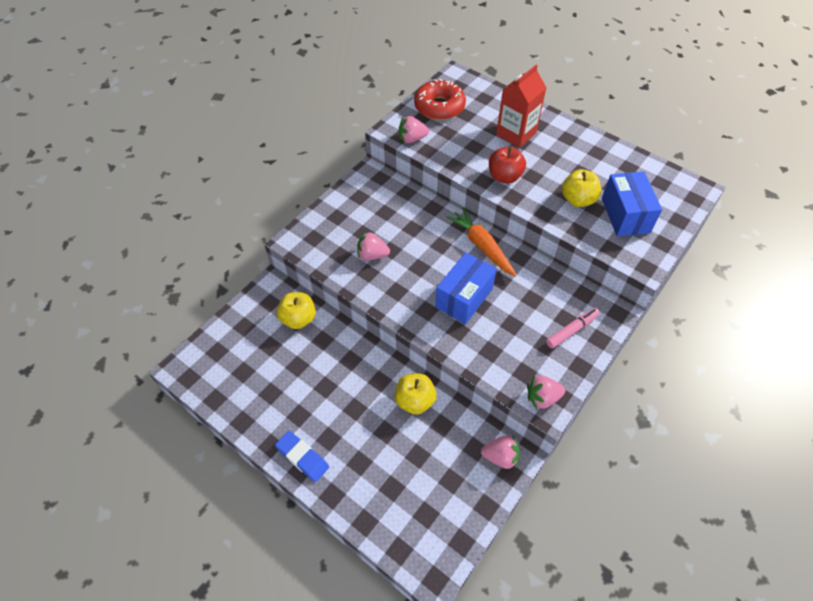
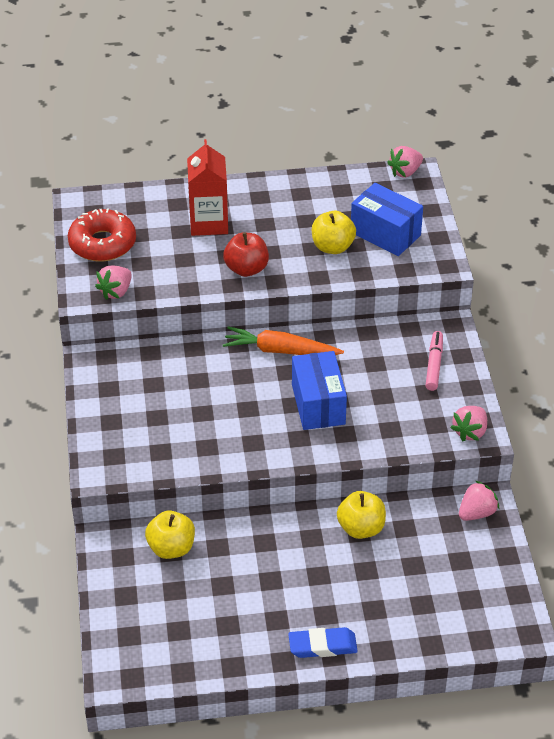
camera: 45 degrees left, 10 degrees down
pink strawberry [357,231,390,260] -> pink strawberry moved to [387,146,423,178]

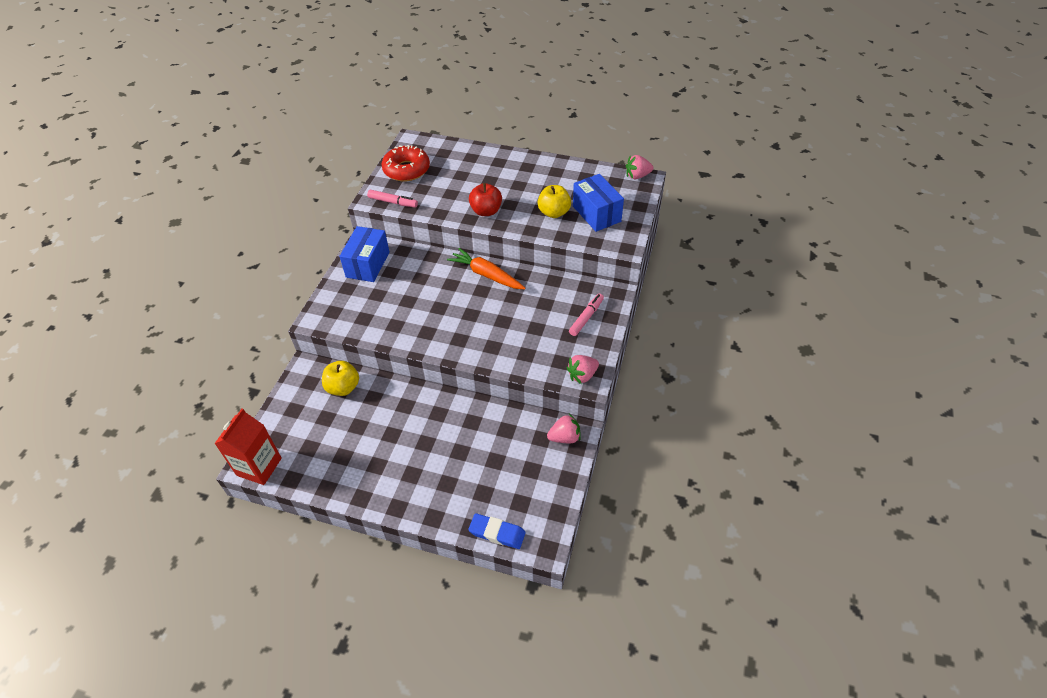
camera: 25 degrees right, 5 degrees up
pink strawberry [95,266,132,300] -> pink marker [367,190,418,208]
red carton [187,139,228,236] -> red carton moved to [214,408,282,485]
blue eraser [288,627,358,658] -> blue eraser moved to [468,513,526,549]
blue box [292,351,347,430] -> blue box moved to [339,226,390,282]
yellow apple [337,491,386,539] -> none

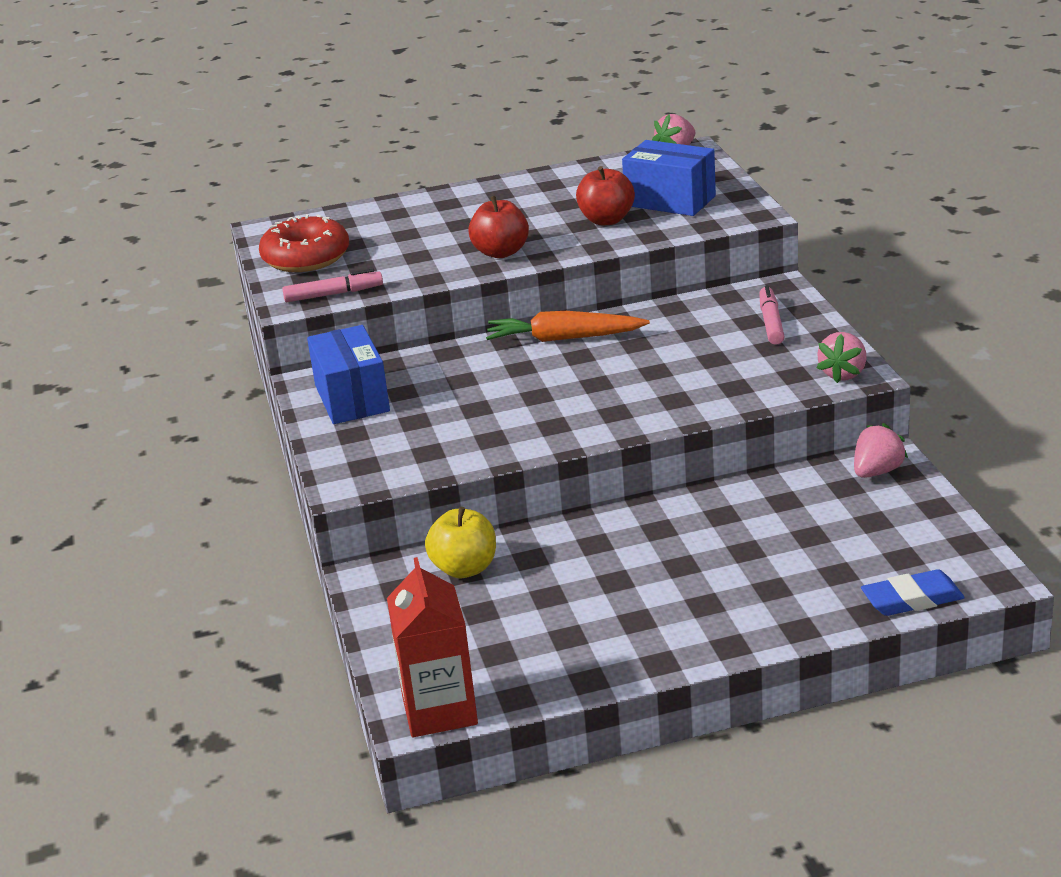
camera: 30 degrees left, 20 degrees down
yellow apple [538,185,571,218] -> red apple [576,166,635,225]

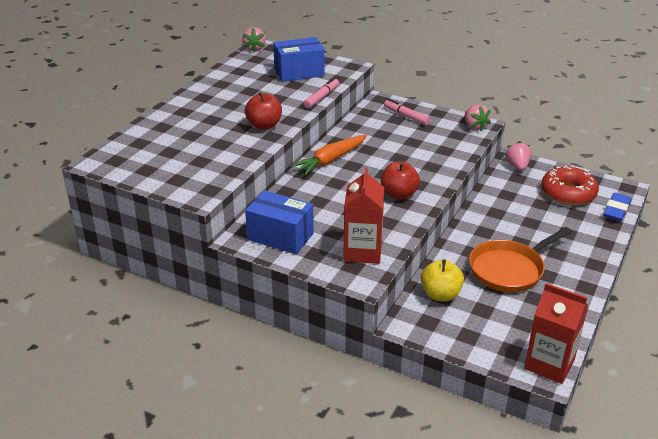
camera: 50 degrees left, 5 degrees up
red donut [259,214,349,272] -> red donut moved to [541,166,599,205]
pink marker [282,269,383,302] -> pink marker moved to [303,78,339,109]
red apple [576,166,635,225] -> red apple moved to [381,161,420,200]
none -> red carton [343,167,384,264]
none -> orange pan [469,227,572,292]

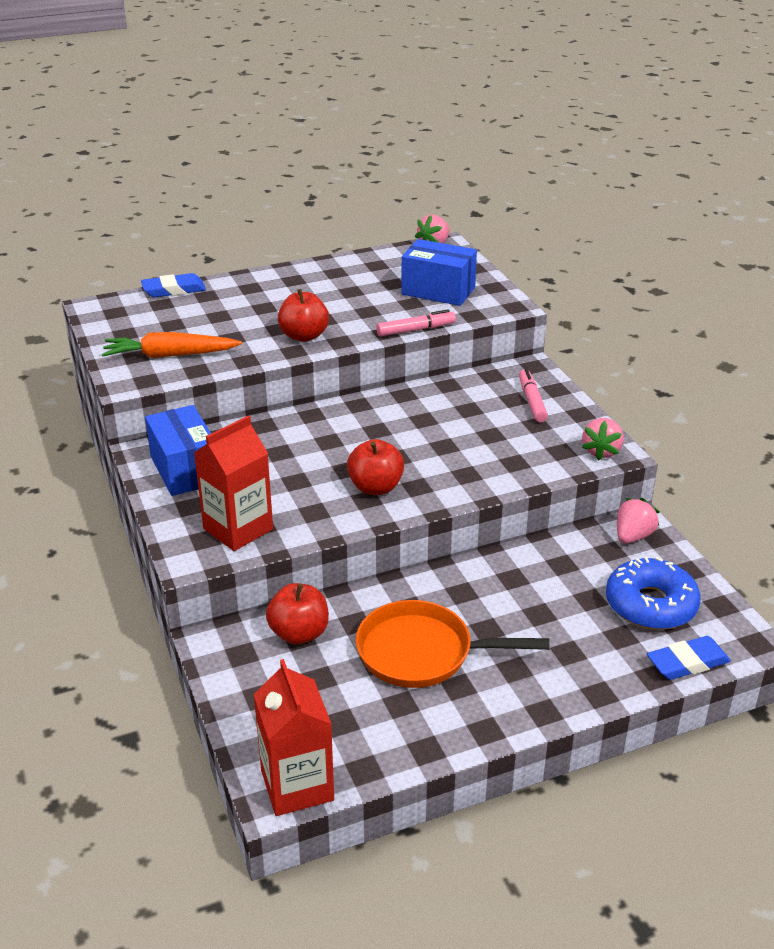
camera: 40 degrees right, 0 degrees up
orange carrot [290,135,367,176] -> orange carrot moved to [102,332,242,358]
yellow apple [421,259,464,301] -> red apple [266,583,329,644]
red donut [541,166,599,205] -> blue donut [606,557,701,630]
none -> blue eraser [141,273,206,297]

